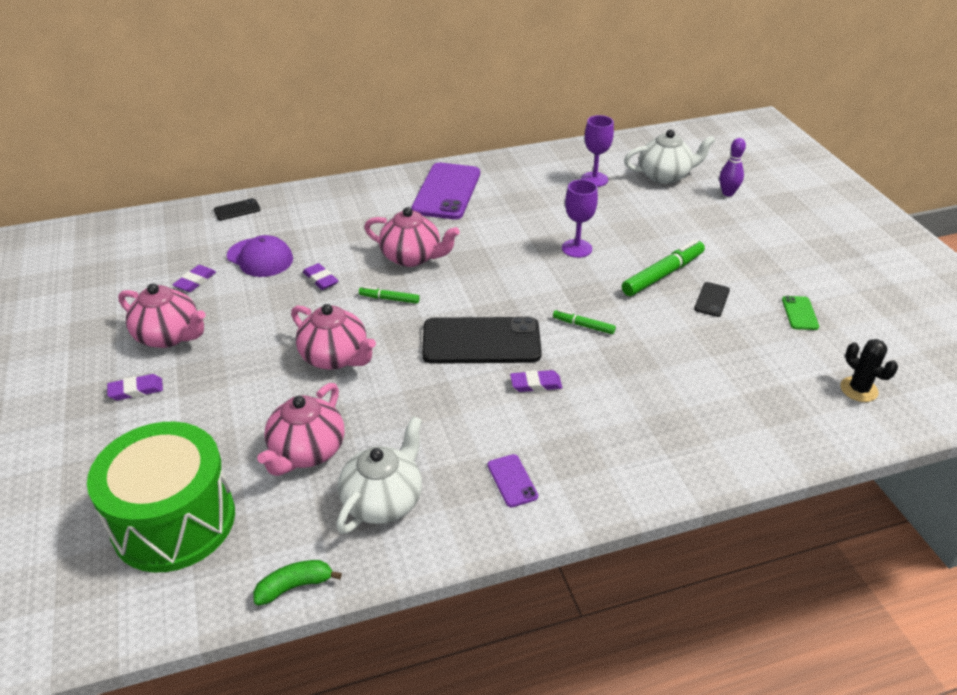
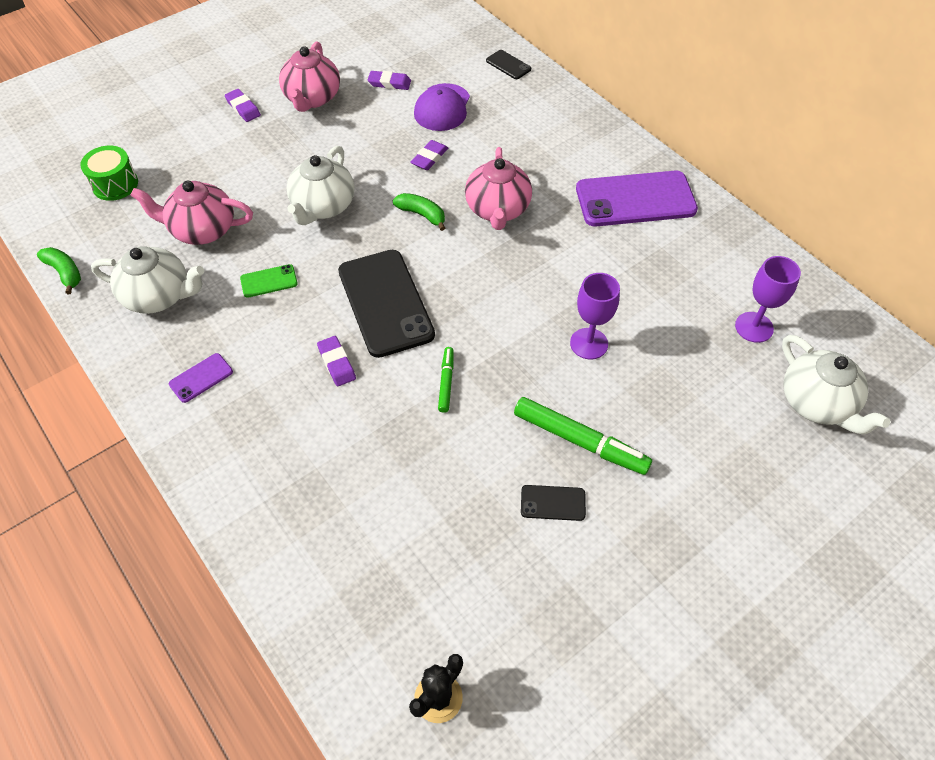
camera: 70 degrees right, 15 degrees up
green drum [87,422,235,573] -> green drum [80,146,138,201], size x0.49
pink teapot [291,304,376,370] -> white teapot [287,146,355,225]
green marker [359,286,419,304] -> green banana [393,193,445,231]
purple bowling pin [720,138,746,196] -> none
green phone [782,296,819,330] -> green phone moved to [240,264,298,298]

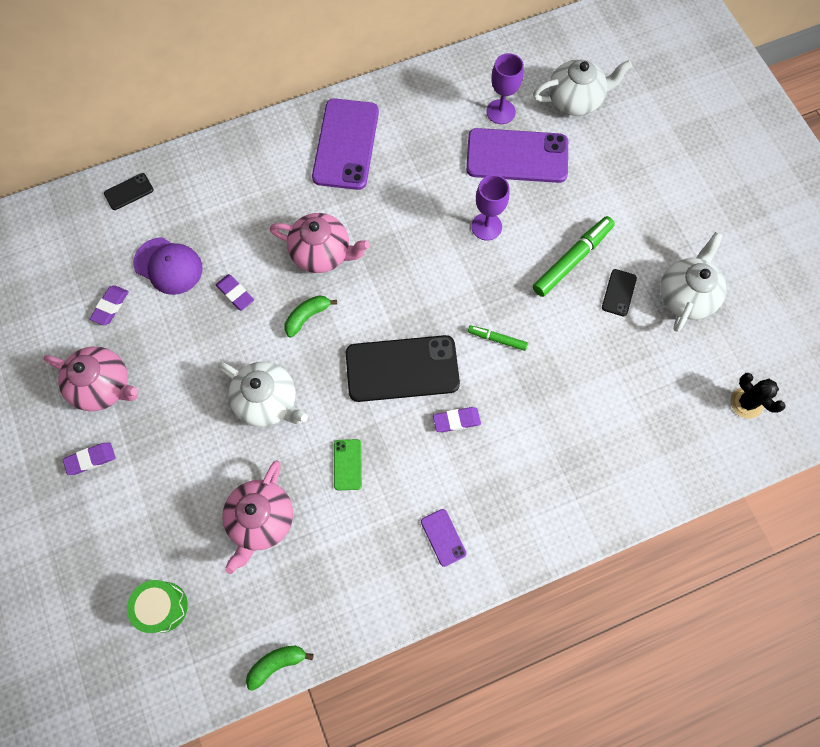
camera: 75 degrees left, 15 degrees up
white teapot [91,246,204,314] -> white teapot moved to [660,232,726,332]
none -> purple phone [466,128,568,183]

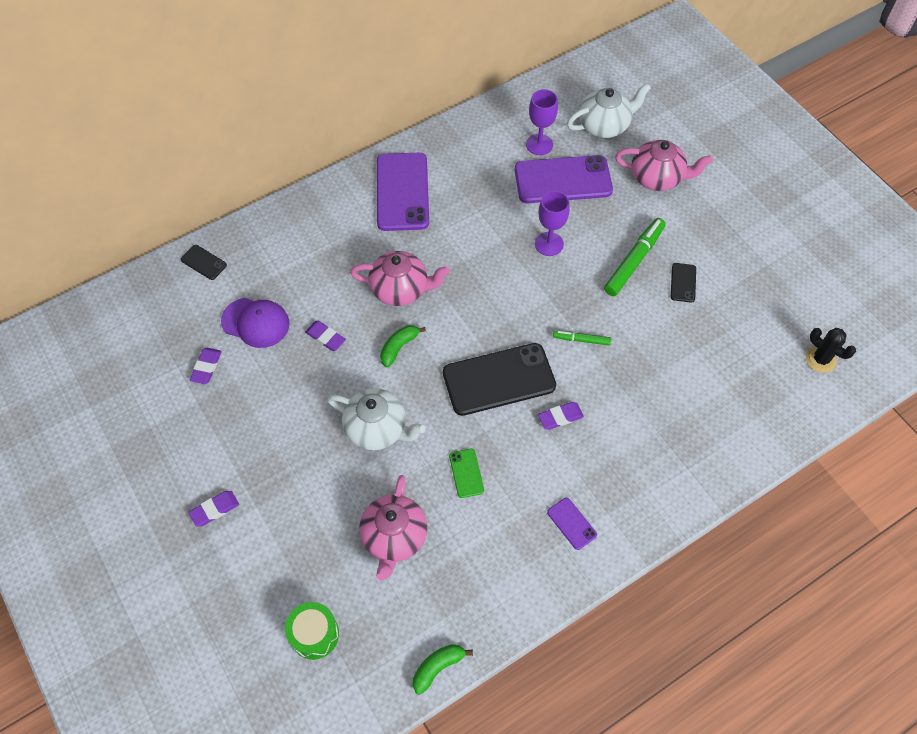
camera: 10 degrees left, 10 degrees down
pink teapot [43,347,138,411] -> pink teapot moved to [615,140,713,191]
black phone [104,173,154,210] -> black phone turned 75 degrees clockwise [181,245,227,280]
white teapot [660,232,726,332] -> none

